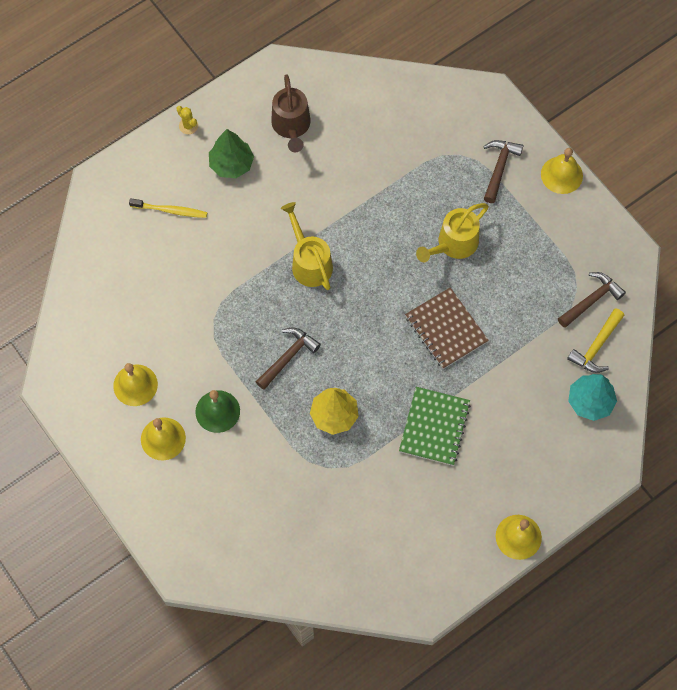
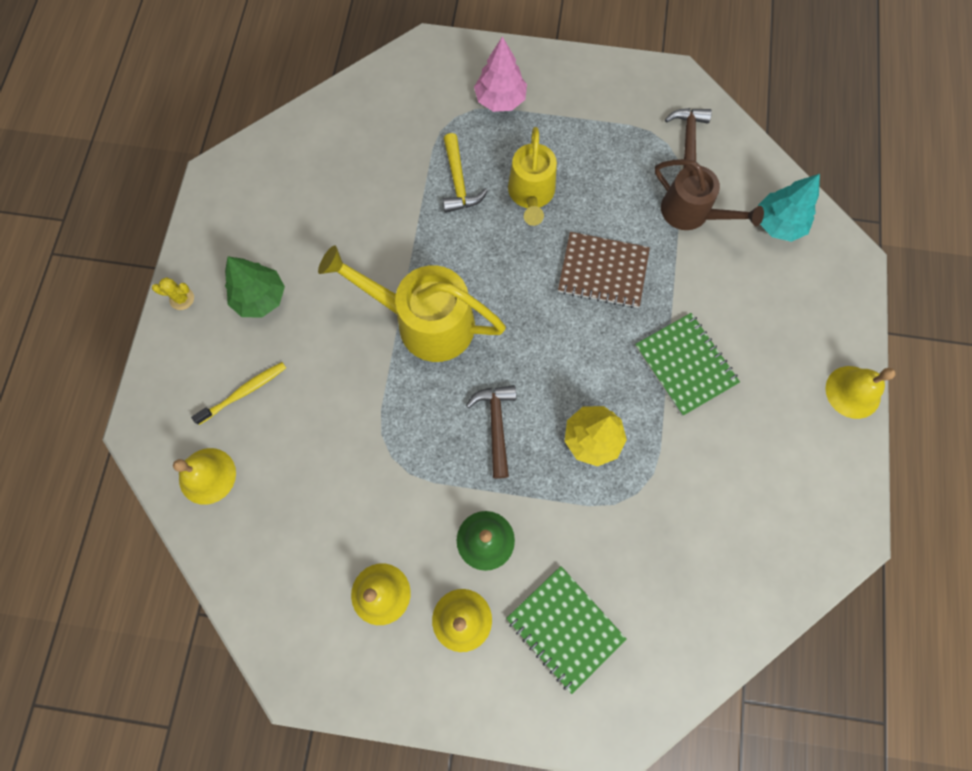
camera: 45 degrees left, 5 degrees up
brown watering can [271,74,311,152] -> brown watering can moved to [655,159,764,230]
yellow watering can [281,202,333,290] -> yellow watering can [318,245,506,362], size x1.50
brown hammer [483,140,523,203] -> pink tree [474,36,527,112]
yellow bell [541,148,583,194] -> yellow bell moved to [173,448,236,505]
yellow hammer [567,308,624,373] -> yellow hammer moved to [442,133,488,213]
none -> green notebook [506,566,626,694]

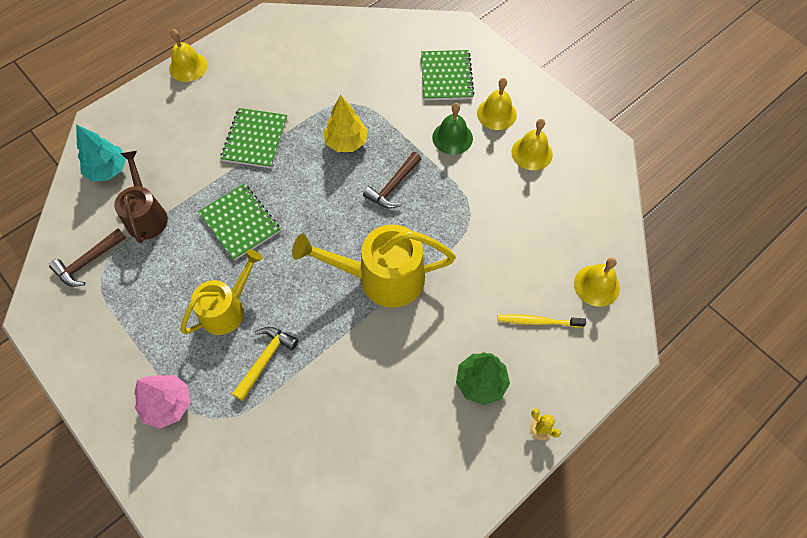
camera: 140 degrees left, 10 degrees down
yellow watering can [318,245,506,362] -> yellow watering can turned 120 degrees clockwise [292,225,456,308]
brown notebook [558,232,650,308] -> green notebook [198,184,280,261]

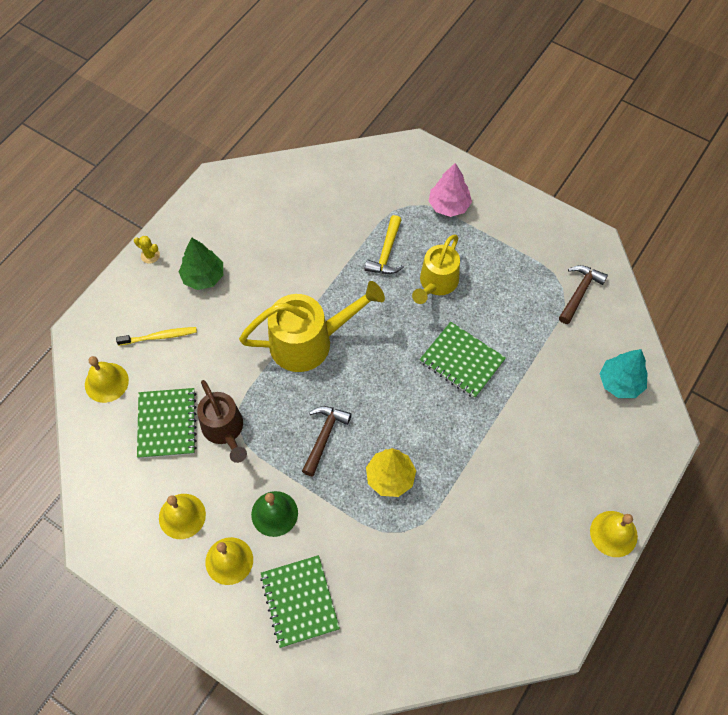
camera: 165 degrees right, 0 degrees up
brown watering can [114,151,168,243] -> brown watering can moved to [197,380,247,463]
green notebook [220,108,287,168] -> green notebook moved to [137,388,197,459]

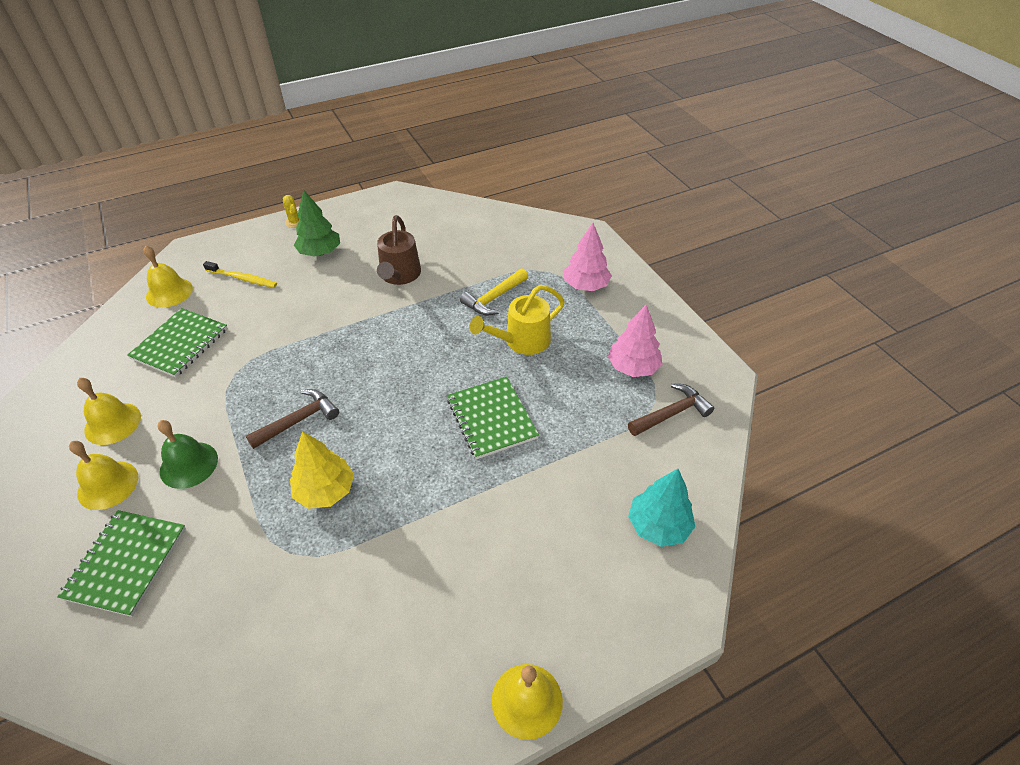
camera: 30 degrees right, 15 degrees down
brown watering can [197,380,247,463] -> brown watering can moved to [377,215,421,285]
yellow watering can [239,281,385,372] -> none
none -> pink tree [608,305,663,377]

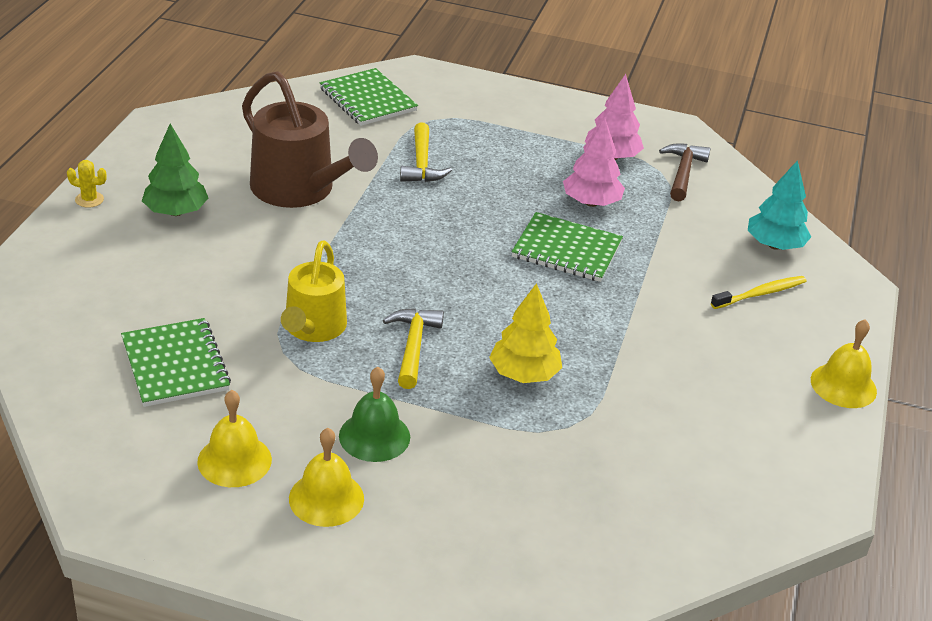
camera: 50 degrees left, 10 degrees down
green notebook [57,510,186,617] -> green notebook moved to [320,68,418,126]
yellow bell [143,246,193,308] -> none
yellow toothbrush [203,261,277,288] -> yellow toothbrush moved to [711,276,806,309]
brown hammer [246,389,339,449] -> yellow hammer [383,308,444,389]
brown watering can [377,215,421,285] -> brown watering can [242,71,378,208], size x1.50
yellow watering can [470,285,565,355] -> yellow watering can moved to [281,240,347,342]
pink tree [564,223,612,291] -> pink tree moved to [563,118,625,207]

